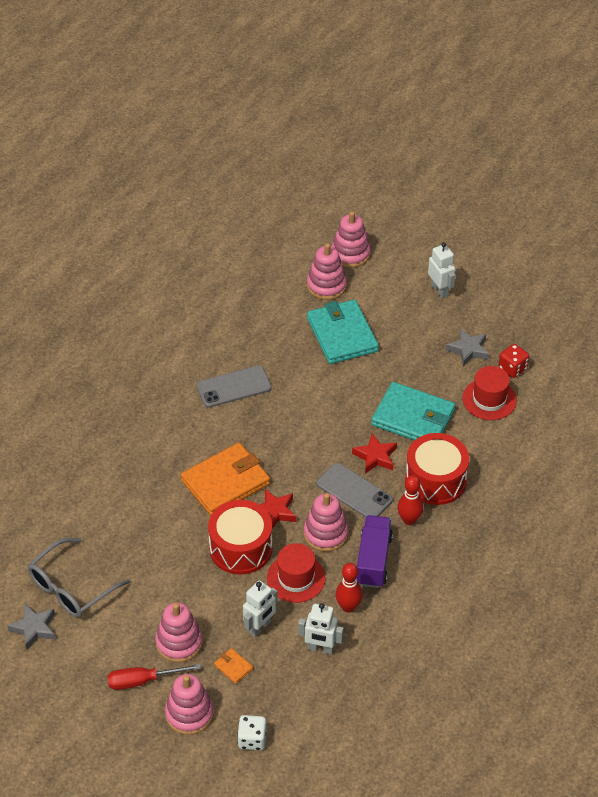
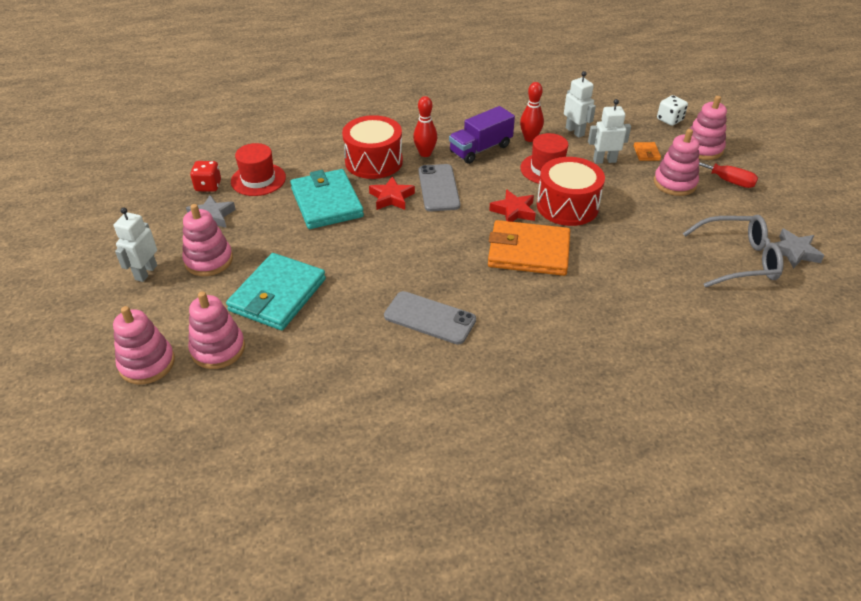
camera: 135 degrees left, 5 degrees down
pink stacking toy [304,493,349,552] -> pink stacking toy moved to [182,204,233,276]

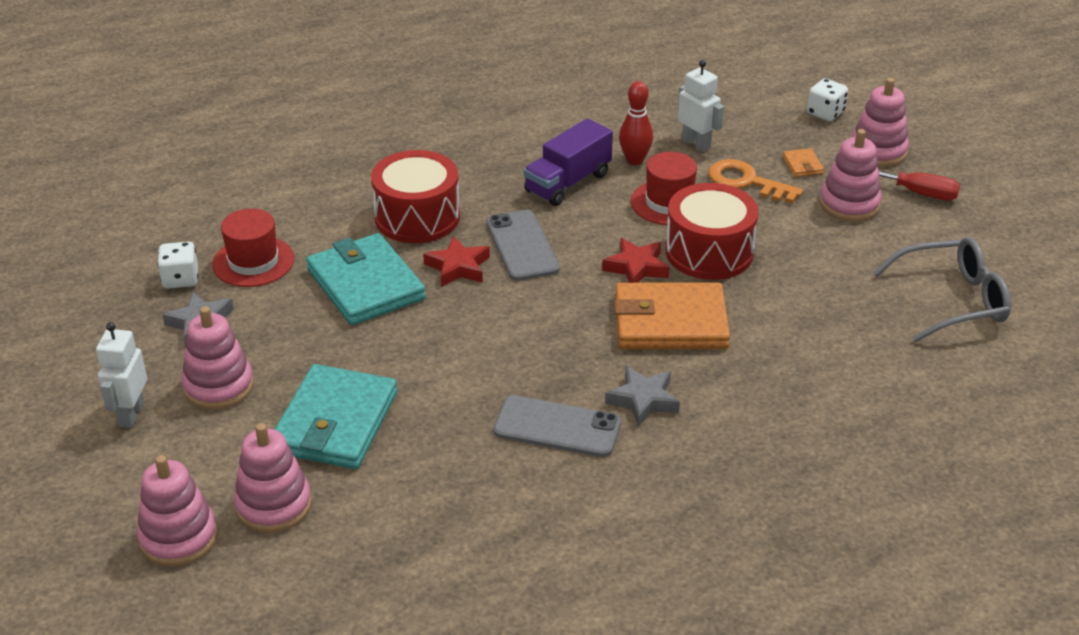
camera: 10 degrees left, 5 degrees down
red dice [190,161,221,192] -> white dice [157,242,198,289]
red bowling pin [413,96,437,157] -> none
white robot [588,99,631,164] -> orange key [708,159,803,203]
grey star [775,228,825,269] -> grey star moved to [605,366,680,427]

